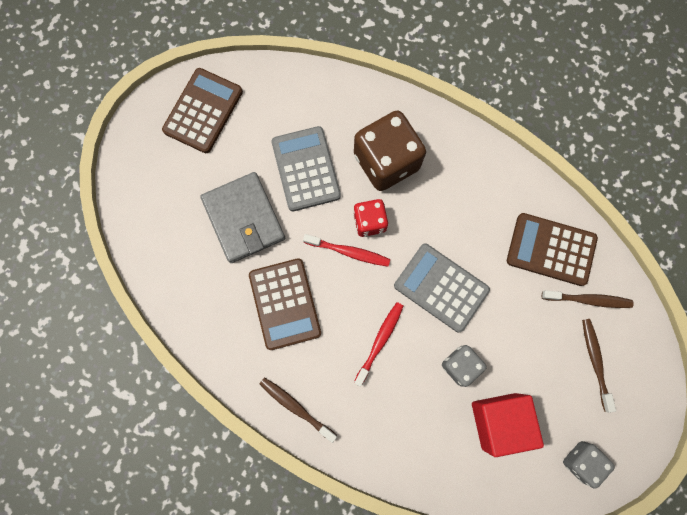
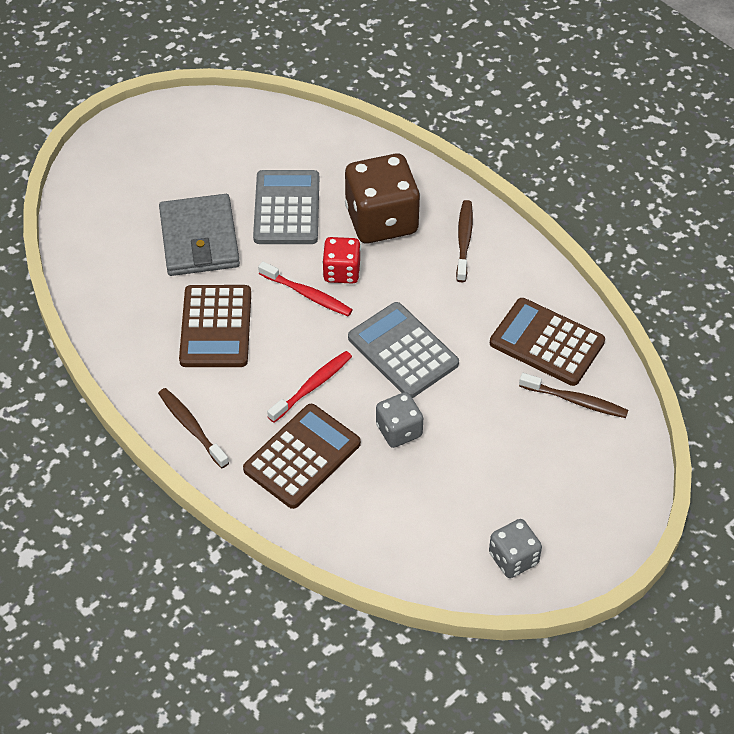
camera: 15 degrees right, 25 degrees down
brown calculator [162,68,243,153] -> brown calculator moved to [243,404,361,509]
red cube [472,393,544,457] -> none
brown toothbrush [582,319,616,413] -> brown toothbrush moved to [456,200,473,282]

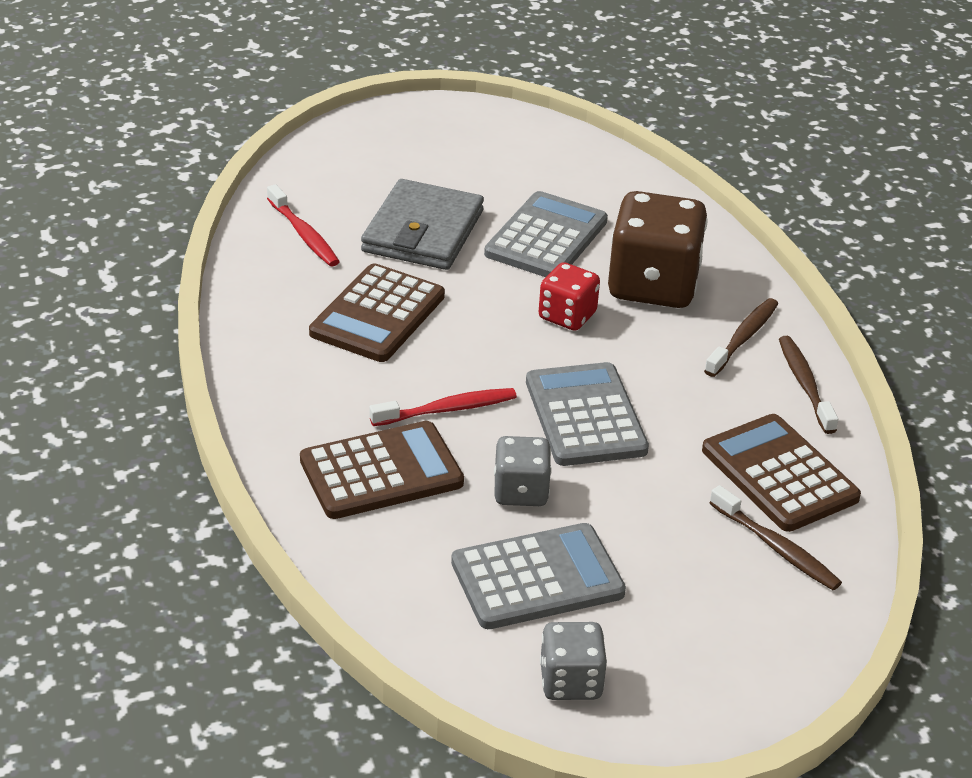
camera: 25 degrees right, 15 degrees down
brown toothbrush [158,388,229,468] -> brown toothbrush moved to [779,336,838,434]
red toothbrush [258,261,353,316] -> red toothbrush moved to [267,184,340,266]
none -> grey calculator [451,523,626,629]

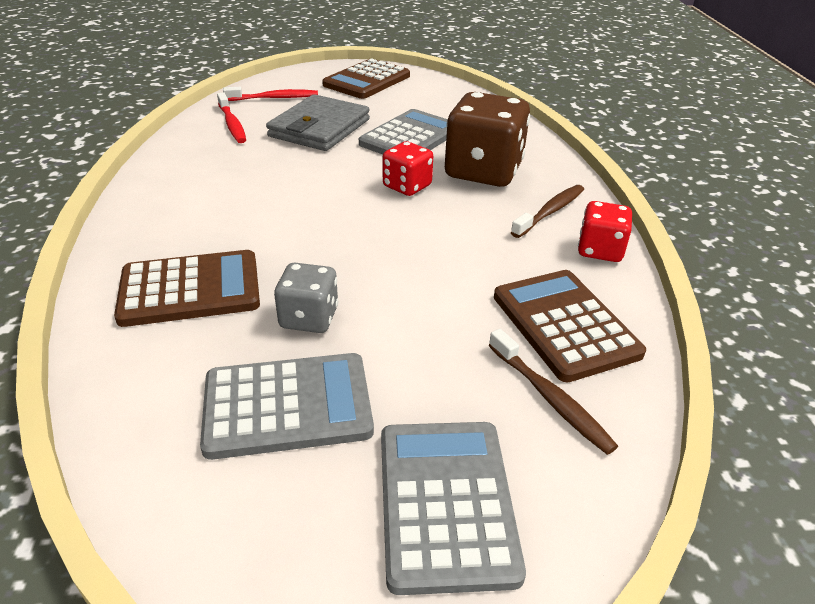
camera: 10 degrees right, 0 degrees up
brown calculator [309,263,445,362] -> brown calculator moved to [322,58,410,99]
red toothbrush [369,388,517,426] -> red toothbrush moved to [223,87,318,101]
grey calculator [526,362,649,466] -> grey calculator moved to [381,422,526,595]
grey dice [540,622,607,700] -> none
brown toothbrush [779,336,838,434] -> red dice [578,201,632,262]

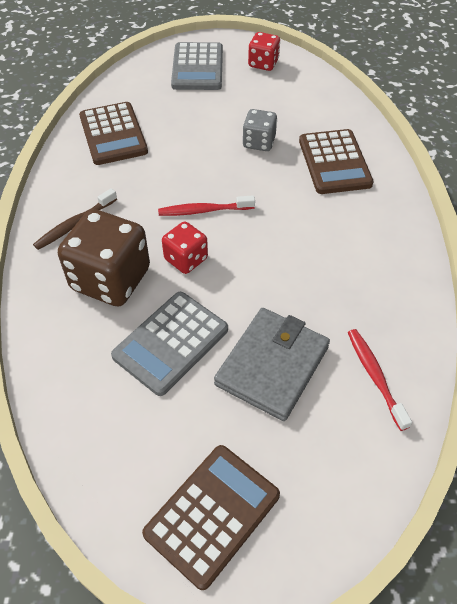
camera: 175 degrees left, 15 degrees up
brown calculator [114,250,260,327] -> brown calculator turned 90 degrees counterclockwise [299,129,374,194]
grey calculator [200,353,374,460] -> none
red toothbrush [223,87,318,101] -> red toothbrush moved to [158,195,255,216]
brown toothbrush [489,329,618,455] -> none
red dice [578,201,632,262] -> red dice moved to [248,32,280,71]

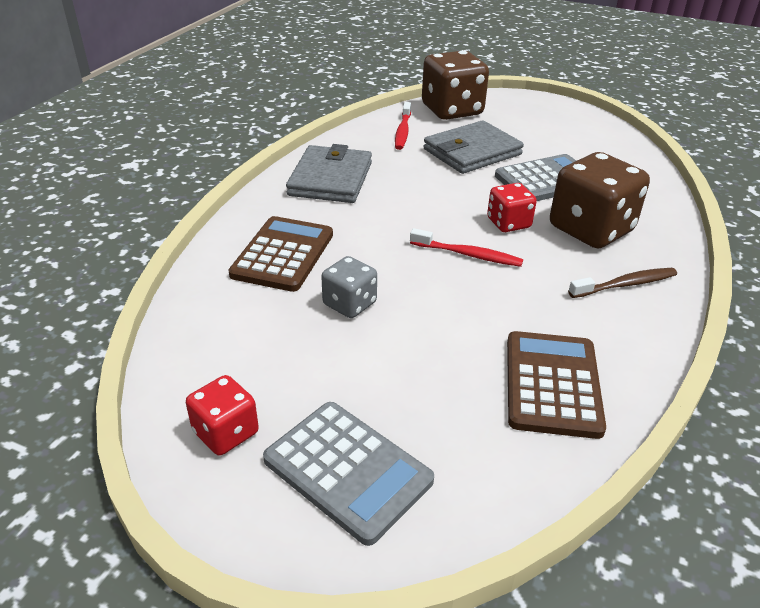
camera: 155 degrees left, 15 degrees down
brown calculator [142,445,280,590] -> none
grey calculator [171,42,223,90] -> grey calculator turned 105 degrees clockwise [263,402,434,546]
none -> grey wallet [286,144,372,203]
none -> brown dice [422,51,489,120]

